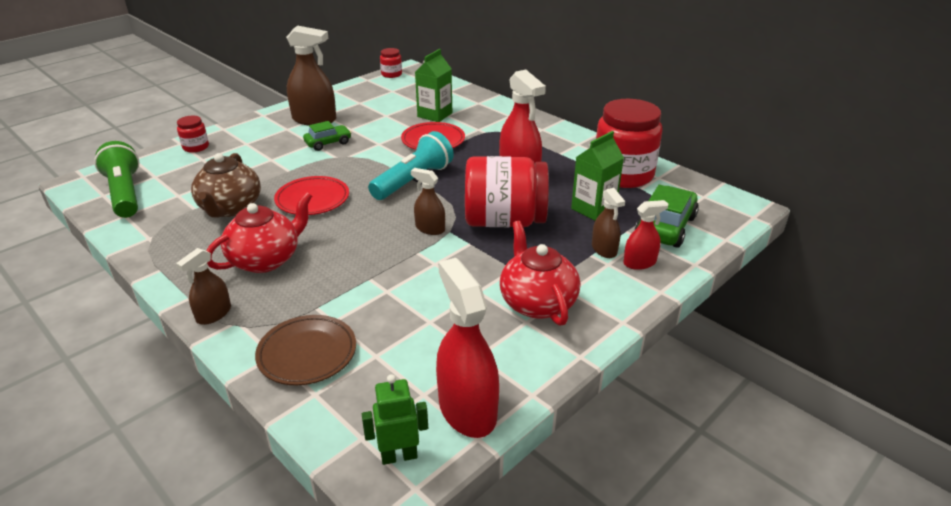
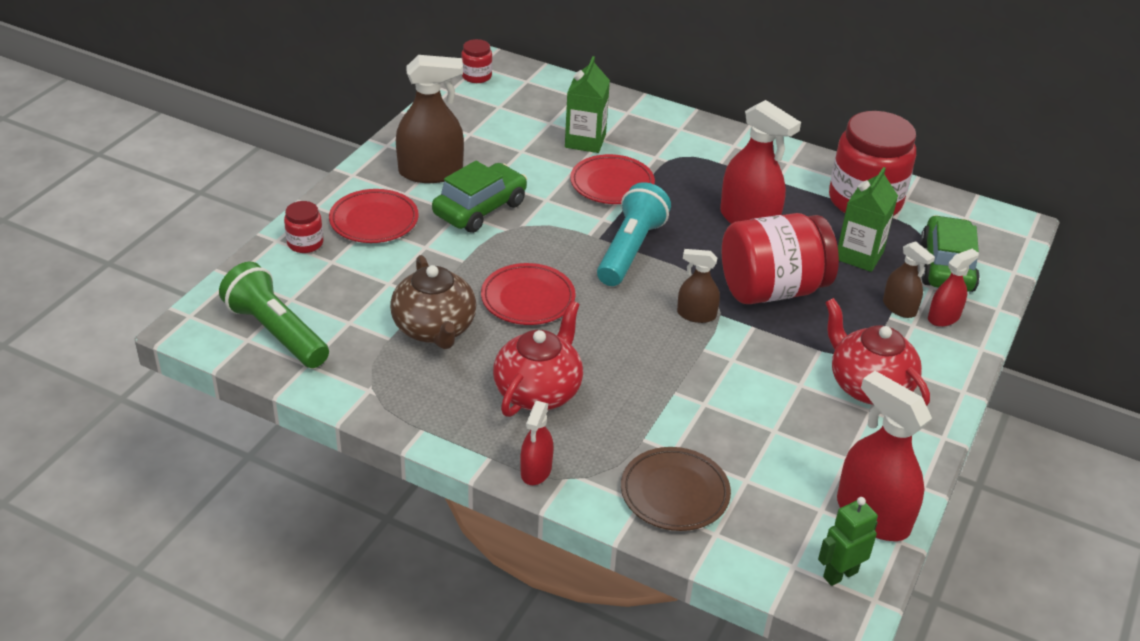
camera: 20 degrees left, 5 degrees up
brown spray bottle [176,248,231,325] -> red spray bottle [520,401,553,485]
green car [303,121,352,151] -> green car [432,161,527,233], size x1.62
none -> red plate [329,189,419,243]

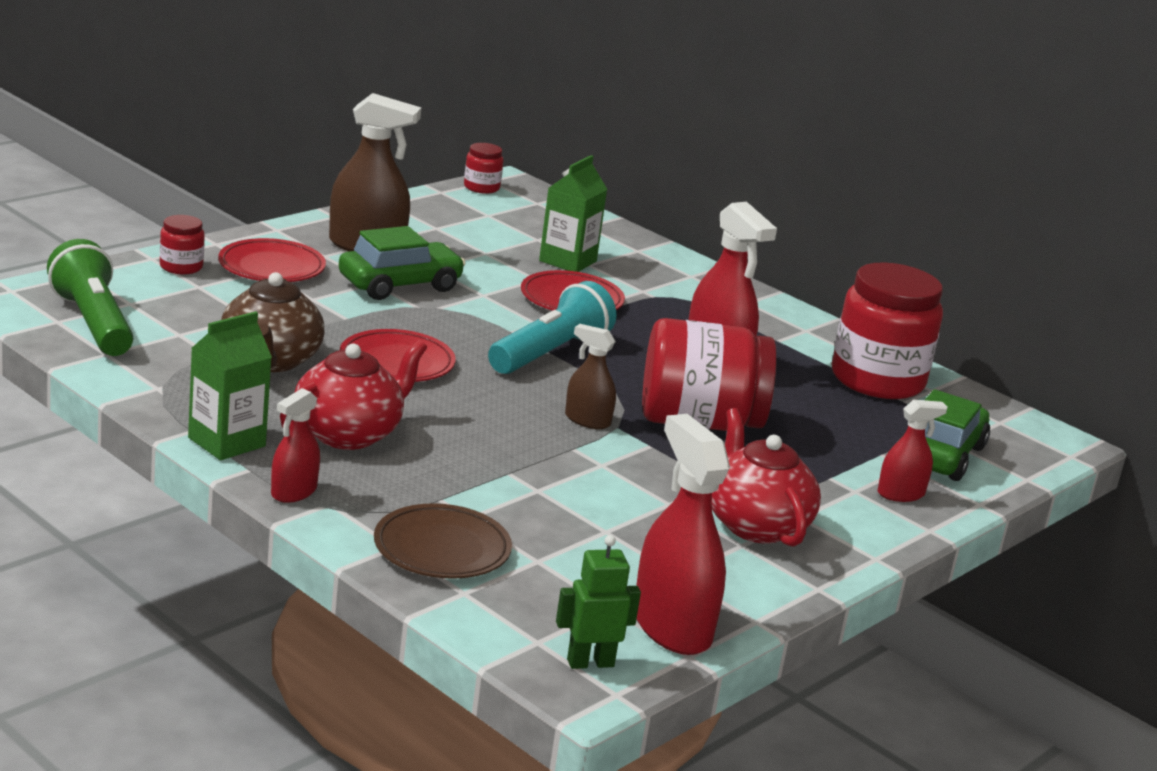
camera: 15 degrees right, 15 degrees down
green carton [838,167,898,272] -> green carton moved to [188,311,272,460]
brown spray bottle [883,241,935,318] -> none

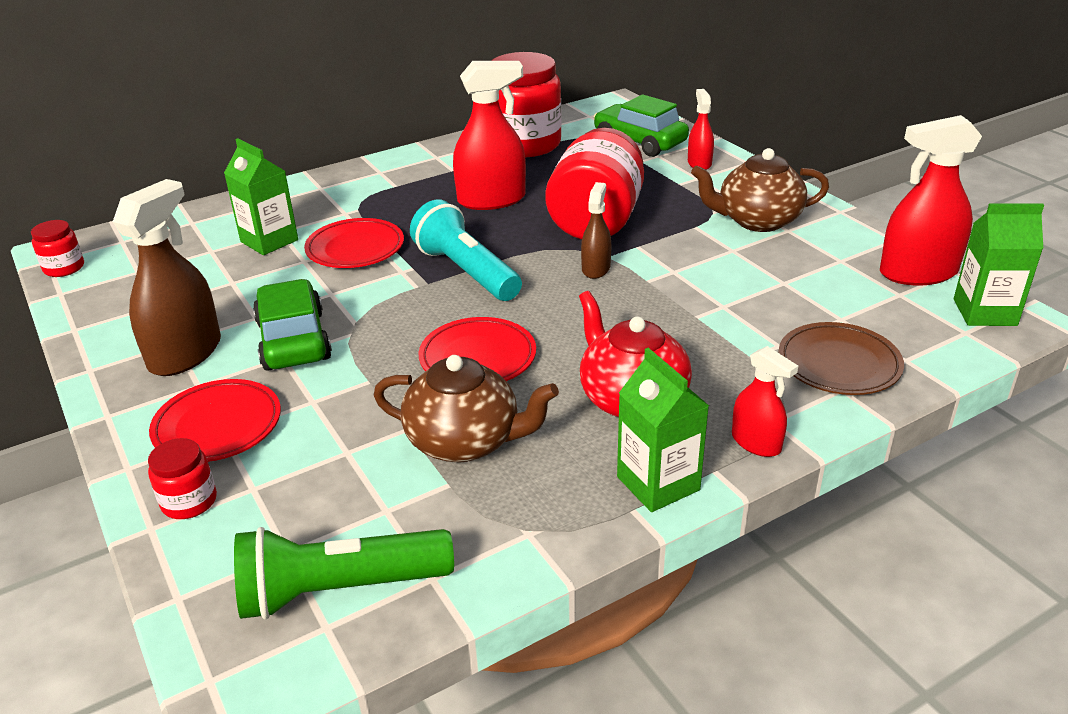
camera: 70 degrees left, 10 degrees up
green robot [556,535,641,669] -> green carton [954,204,1044,326]
brown spray bottle [565,324,616,429] -> brown spray bottle turned 150 degrees clockwise [581,182,611,279]
red teapot [712,408,821,547] -> brown teapot [691,148,829,232]

